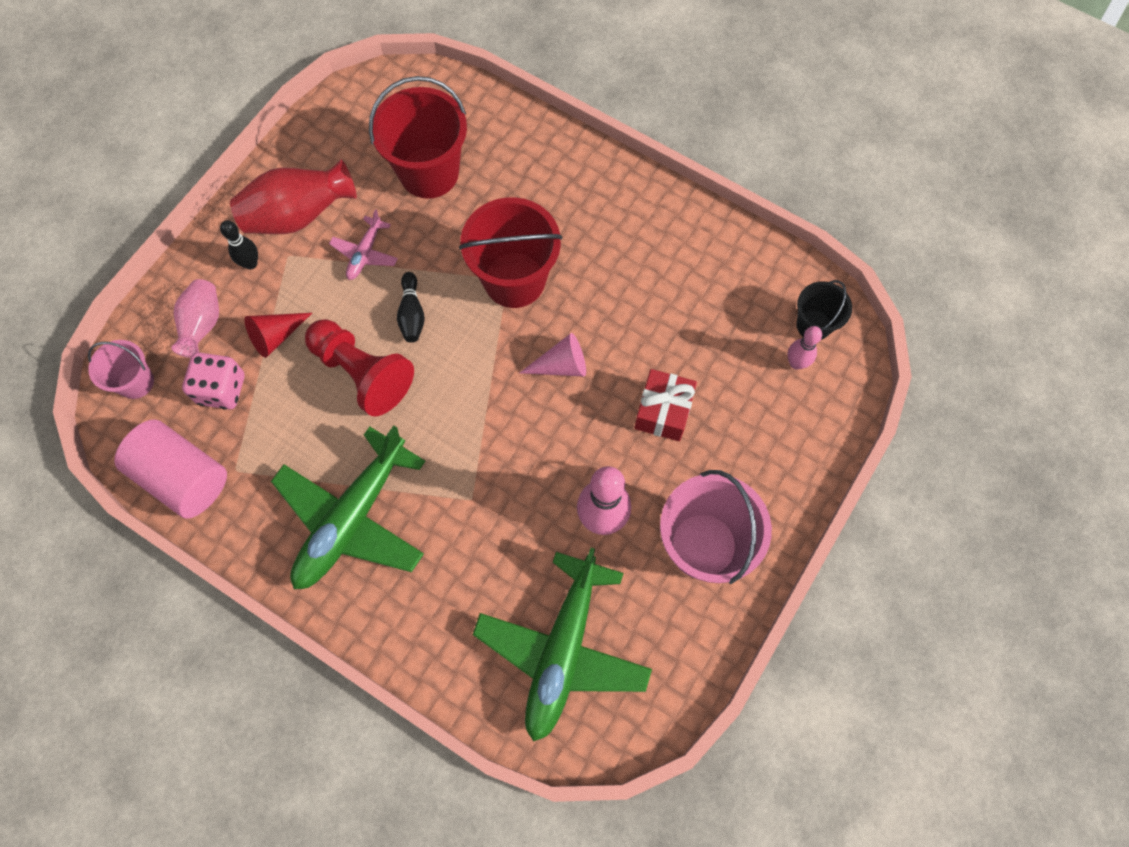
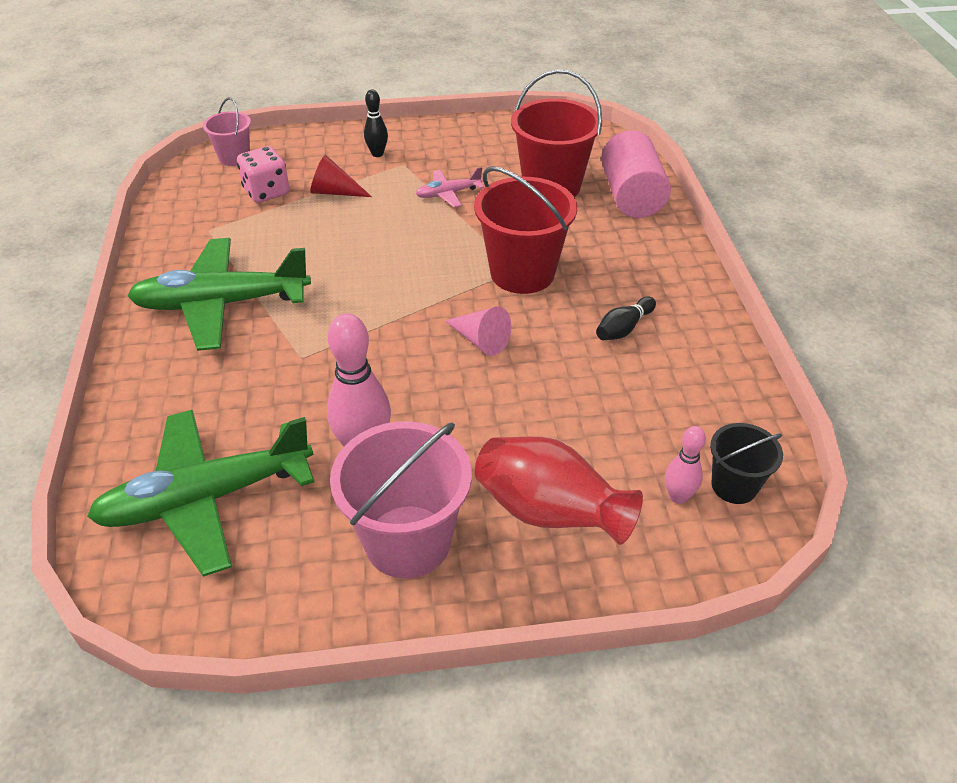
camera: 50 degrees right, 25 degrees down
pink cylinder [114,420,227,519] -> pink cylinder moved to [601,130,671,218]
pink vase [171,279,219,358] -> none
red vase [230,159,357,234] -> red vase moved to [475,437,643,545]
red pawn [305,319,414,416] -> none
black bowling pin [397,272,425,343] -> black bowling pin moved to [596,296,656,340]
red gift [634,369,697,441] -> none

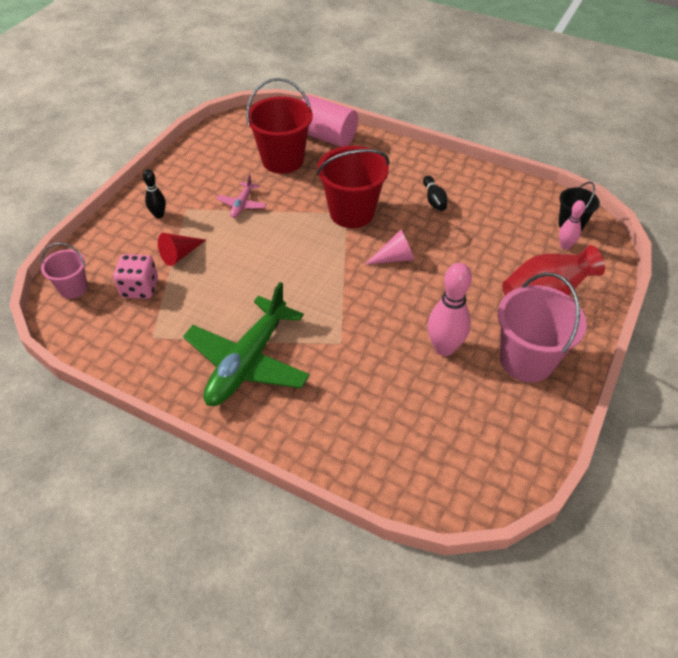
camera: 55 degrees left, 5 degrees up
green plane [87,410,314,577] -> none

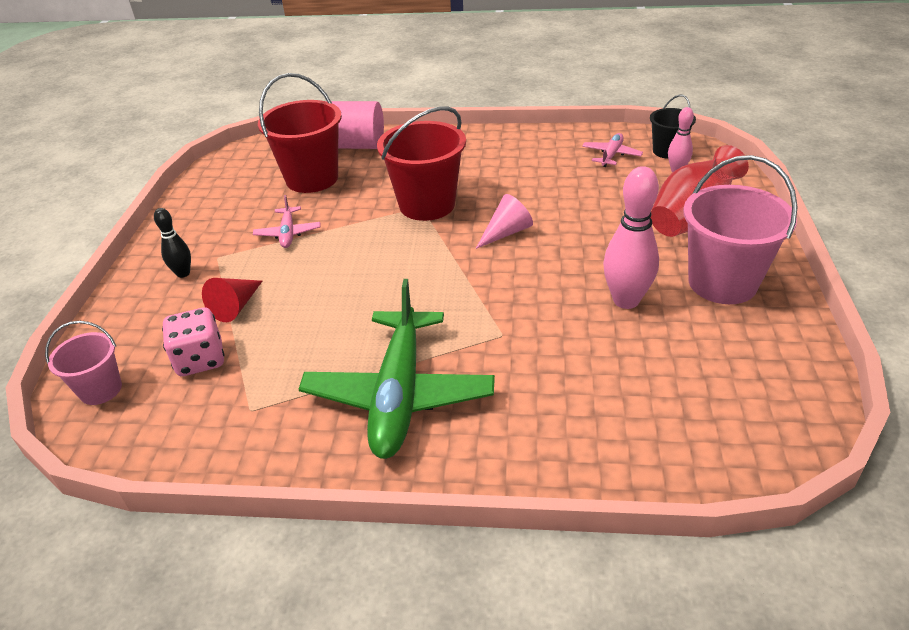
camera: 20 degrees left, 10 degrees down
black bowling pin [423,175,447,211] -> none
none -> pink plane [582,133,643,167]

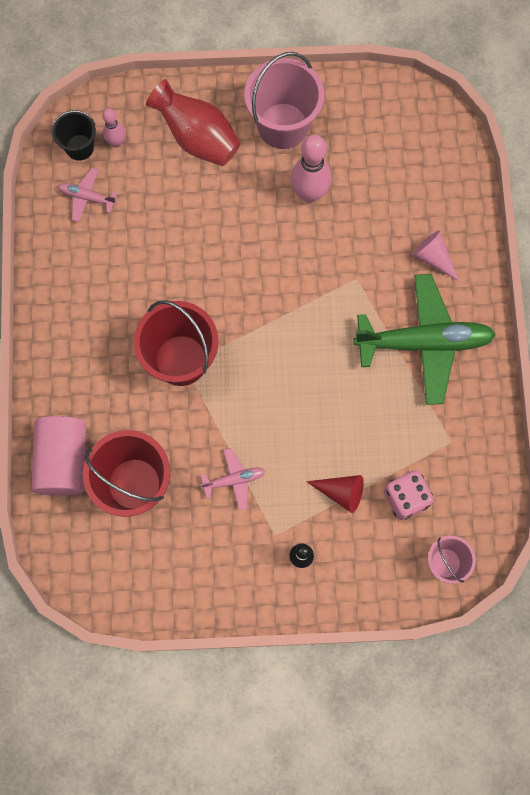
camera: 100 degrees left, 35 degrees up
pink cone [476,194,533,249] -> pink cone moved to [412,230,459,281]

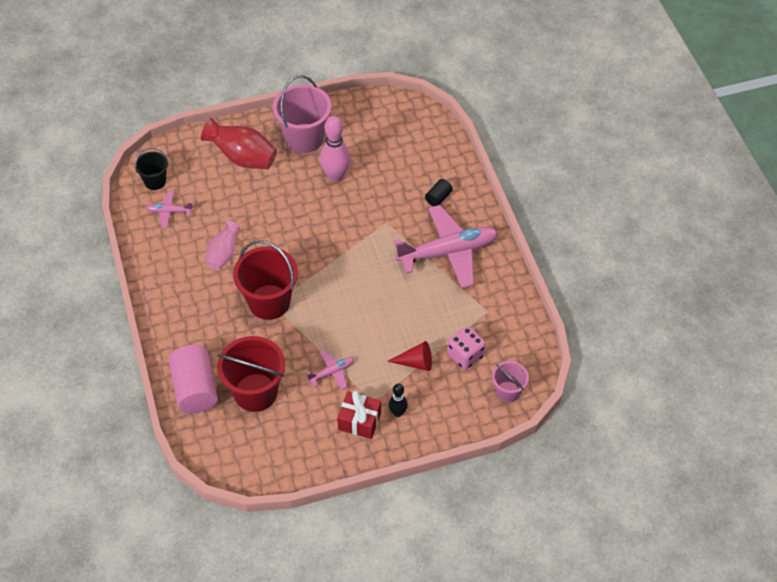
camera: 15 degrees left, 20 degrees down
pink bowling pin [103,109,125,147] -> none
green plane [353,274,496,405] -> pink plane [394,205,498,288]
pink cone [412,230,459,281] -> black cylinder [425,179,453,206]
none -> pink vase [206,220,241,270]
none -> red gift [337,391,381,439]

